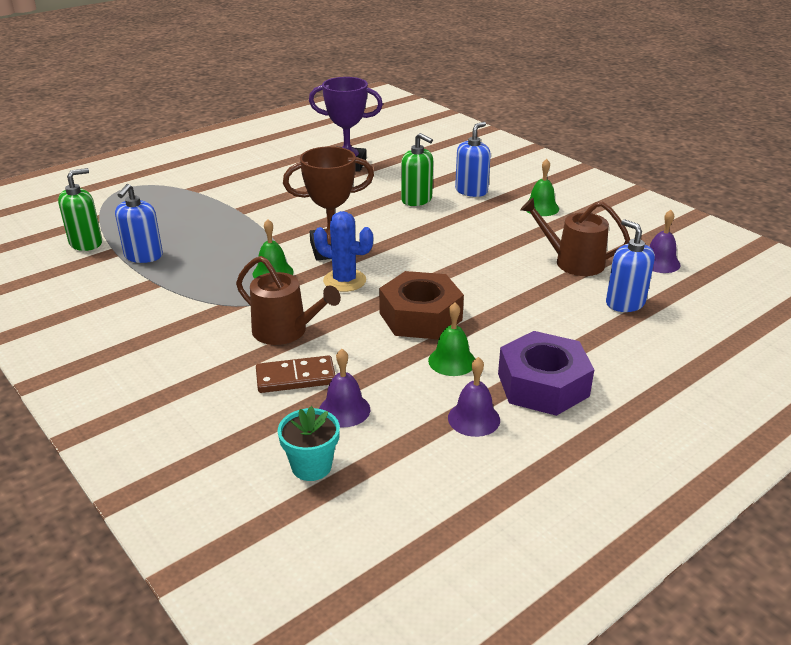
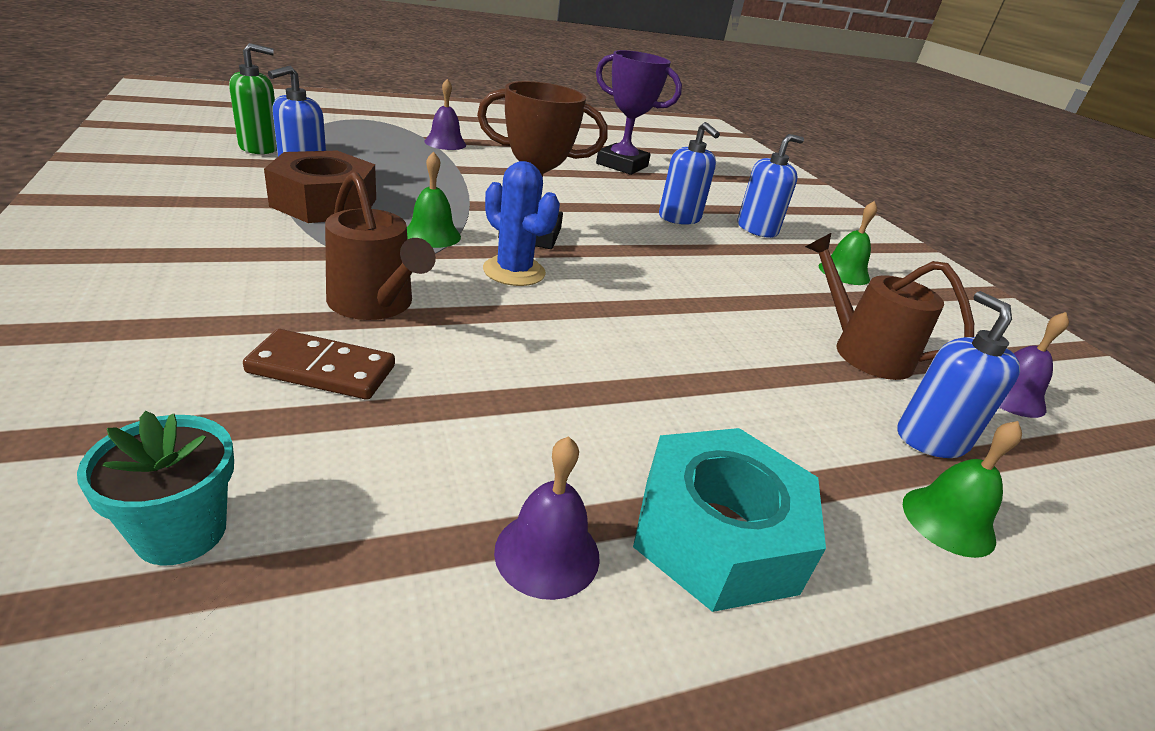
camera: 15 degrees right, 0 degrees up
purple bell [319,349,370,427] -> purple bell moved to [424,79,466,150]
brown nut [379,271,464,339] -> brown nut moved to [264,151,376,223]
green soap dispenser [401,133,433,206] -> blue soap dispenser [659,122,720,225]
green bell [428,303,475,376] -> green bell moved to [903,421,1022,558]
purple nut [498,331,594,416] -> turquoise nut [633,428,826,612]

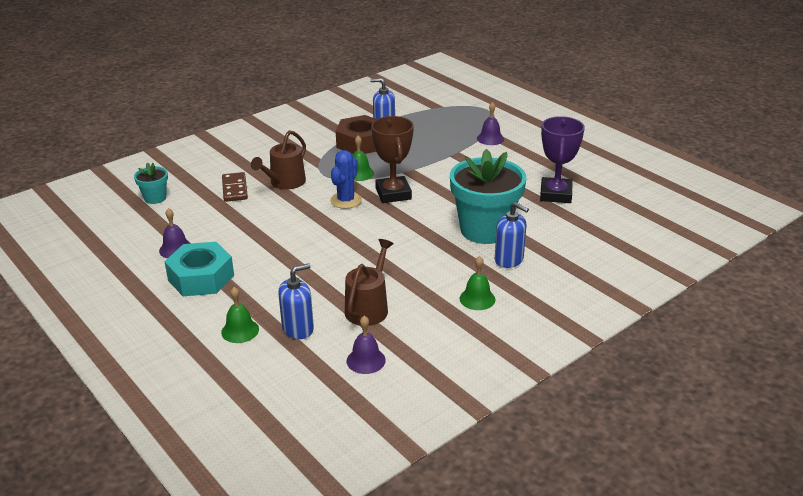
camera: 75 degrees right, 0 degrees up
green soap dispenser [229,43,277,154] -> none
blue soap dispenser [659,122,720,225] -> turquoise flower pot [450,149,527,244]

